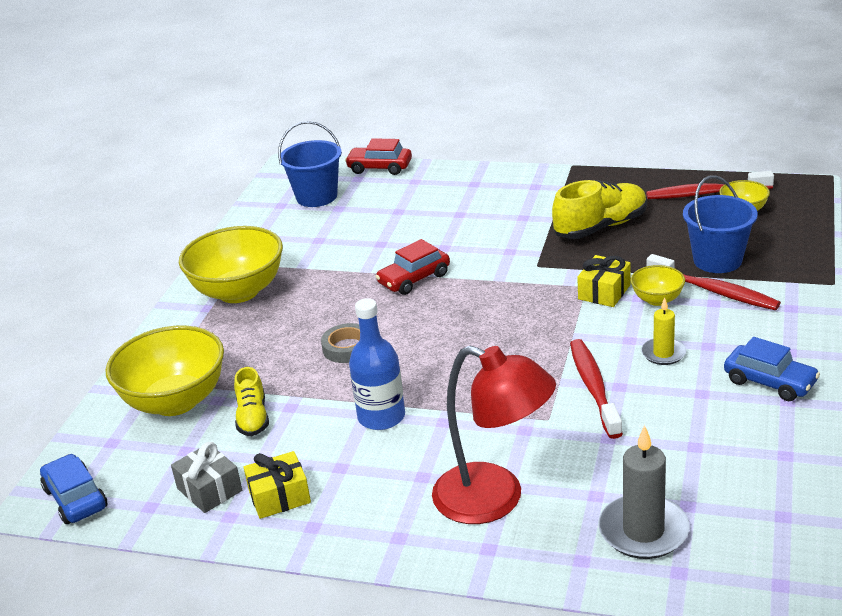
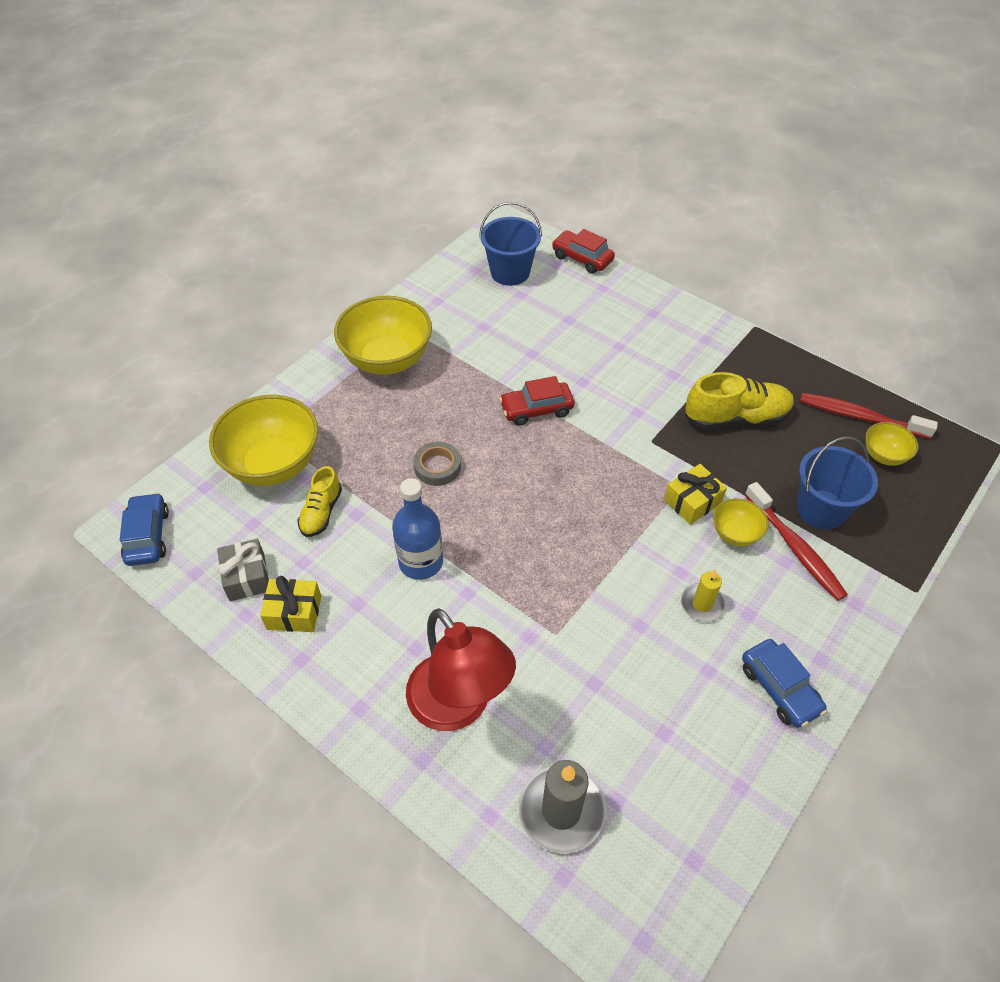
camera: 20 degrees right, 20 degrees up
red toothbrush [570,339,623,439] -> none

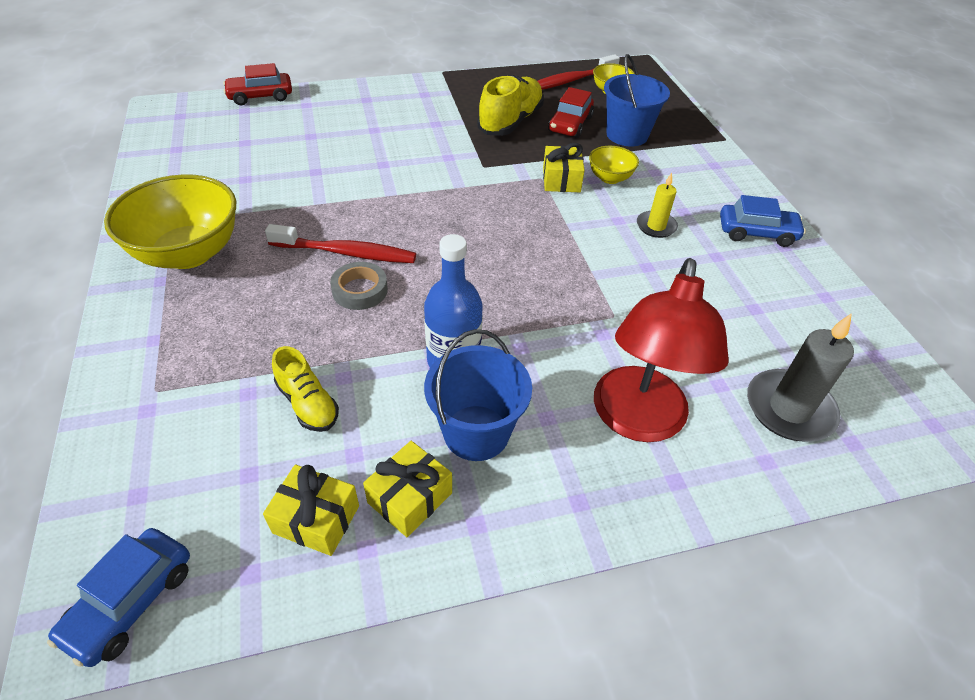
camera: 55 degrees left, 5 degrees down
blue car [120,493,169,566] -> blue car turned 90 degrees counterclockwise [47,528,190,667]
yellow bowl [209,395,318,486] -> none
grey gift [217,539,269,601] -> yellow gift [263,465,359,556]
red lamp [406,608,516,731] -> red lamp turned 105 degrees clockwise [594,258,729,442]
blue bucket [479,202,542,286] -> blue bucket moved to [424,329,532,461]
red car [499,376,574,426] -> red car moved to [548,87,594,138]
red toothbrush [745,482,848,601] -> red toothbrush moved to [265,224,416,263]

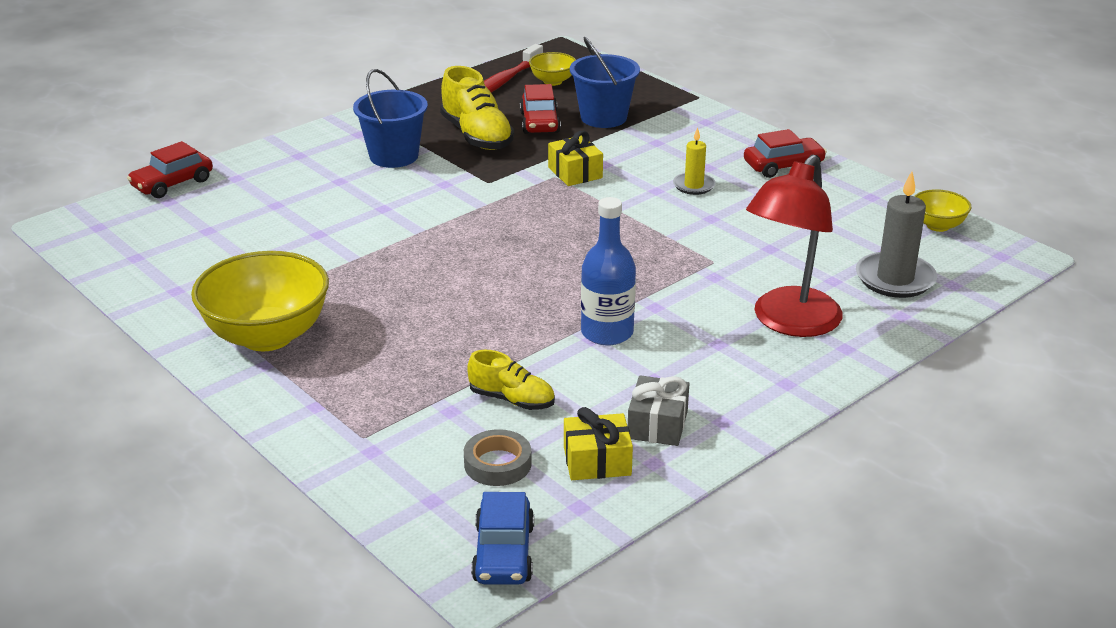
camera: 25 degrees left, 15 degrees down
red toothbrush [265,224,416,263] -> none
grey tape [330,262,388,310] -> grey tape moved to [464,429,532,486]
yellow gift [363,441,452,537] -> grey gift [628,375,689,446]
blue bucket [424,329,532,461] -> blue bucket moved to [353,69,428,168]
yellow shoe [477,75,544,136] -> yellow shoe turned 150 degrees clockwise [440,66,514,150]
yellow bowl [589,146,639,184] -> yellow bowl moved to [914,189,971,232]
red lamp [594,258,729,442] -> red lamp turned 45 degrees clockwise [746,155,843,337]
blue car [720,195,806,247] -> red car [744,129,827,178]

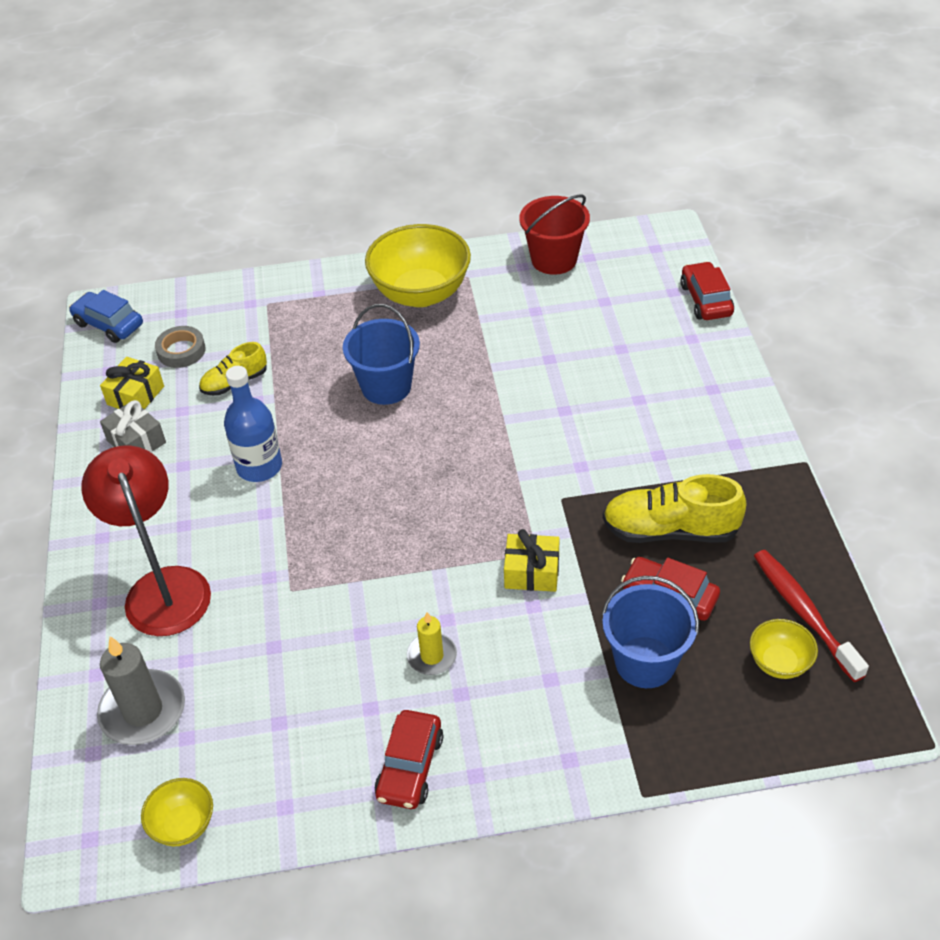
camera: 125 degrees right, 15 degrees up
blue bucket [353,69,428,168] -> blue bucket moved to [343,304,420,405]
none -> red bucket [519,194,590,275]

